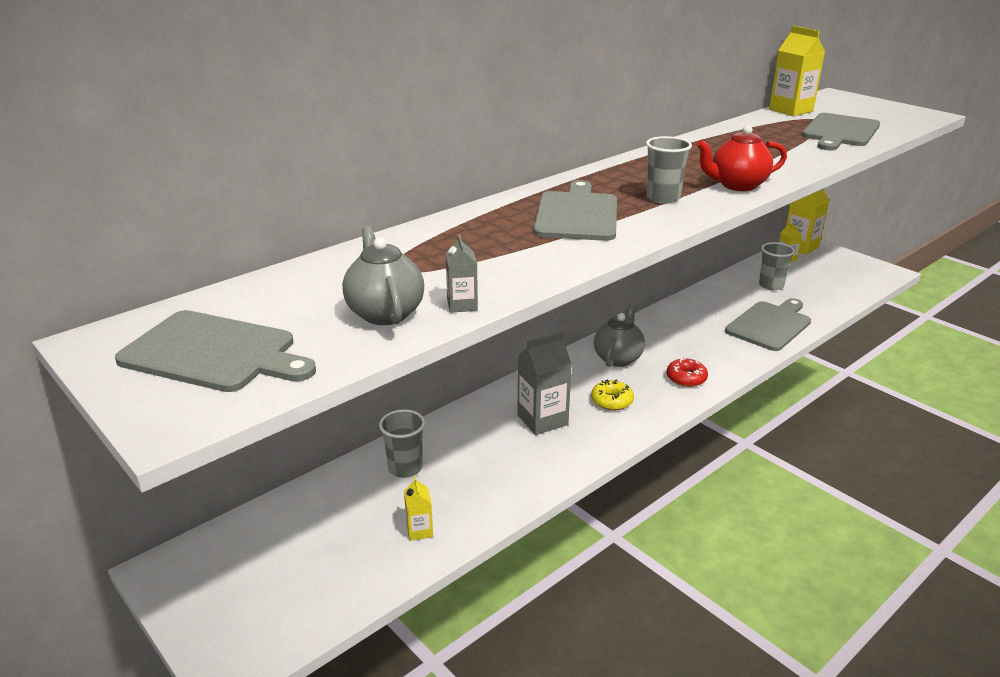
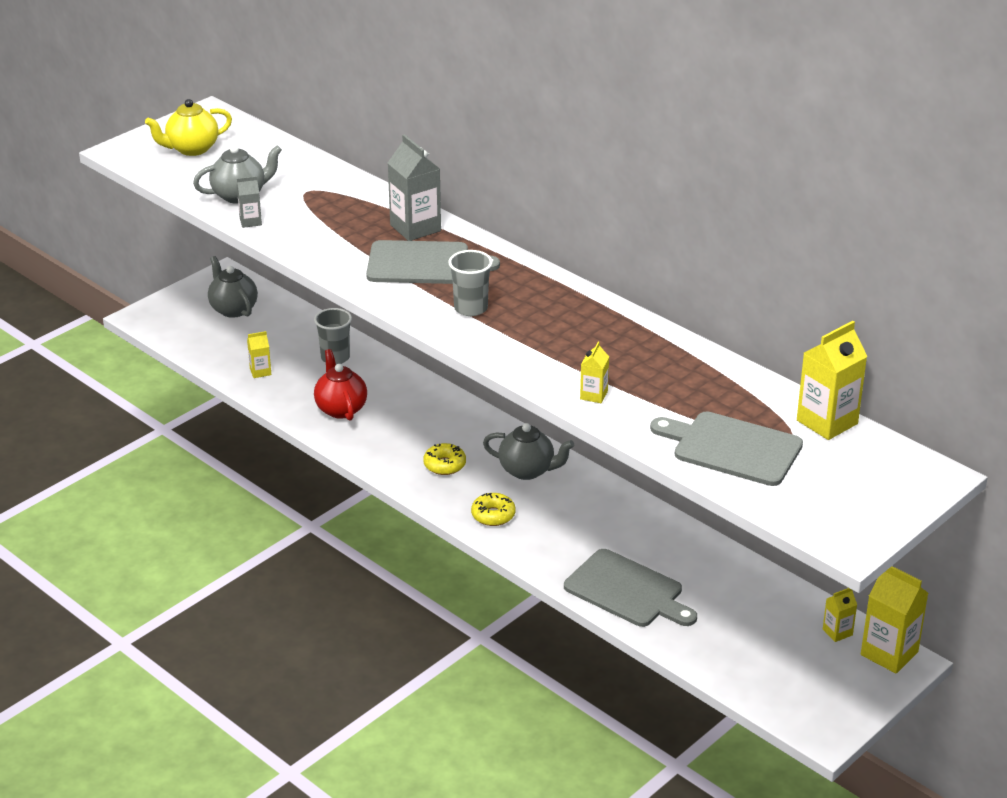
camera: 85 degrees right, 5 degrees up
grey cutting board [115,310,316,392] -> yellow teapot [145,99,232,156]
grey carton [517,332,572,435] -> grey carton moved to [388,134,441,241]
red donut [666,357,708,387] -> yellow donut [471,493,516,526]
red teapot [696,125,787,191] -> red teapot moved to [314,349,367,421]
grey cup [759,242,795,290] -> none
none -> grey teapot [208,256,258,318]
none -> yellow carton [580,342,609,403]

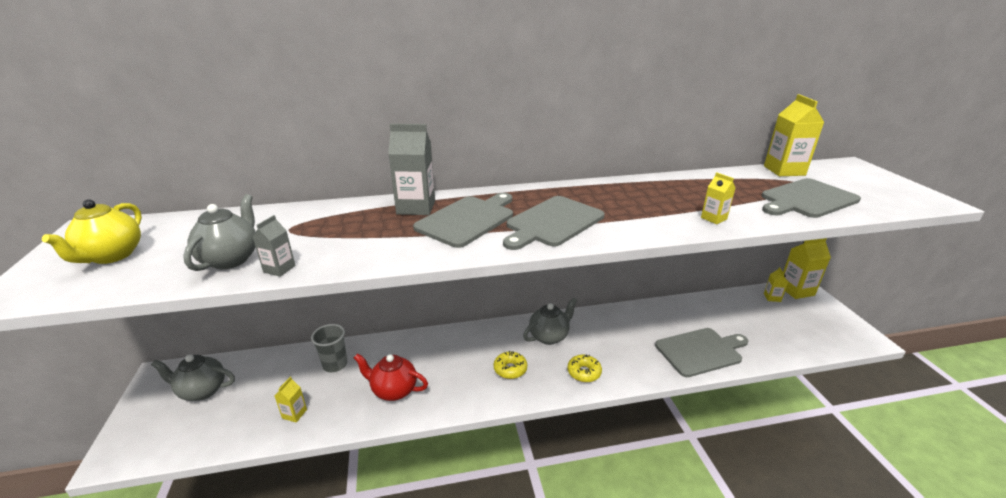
camera: 55 degrees left, 5 degrees down
grey cup [448,250,493,316] -> grey cutting board [503,196,605,250]

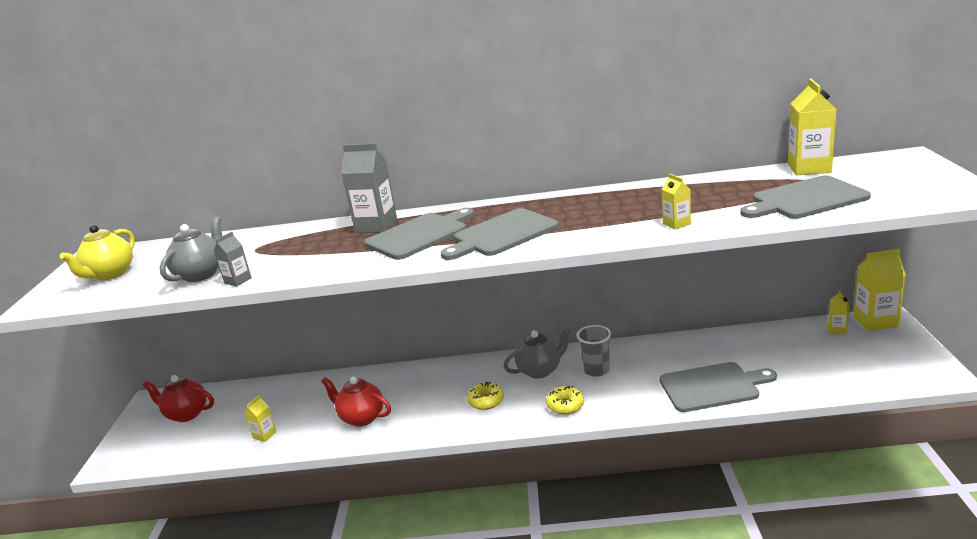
camera: 15 degrees right, 5 degrees down
grey teapot [151,354,235,401] -> red teapot [143,375,214,422]
grey cup [311,324,347,372] -> grey cup moved to [577,325,611,377]

